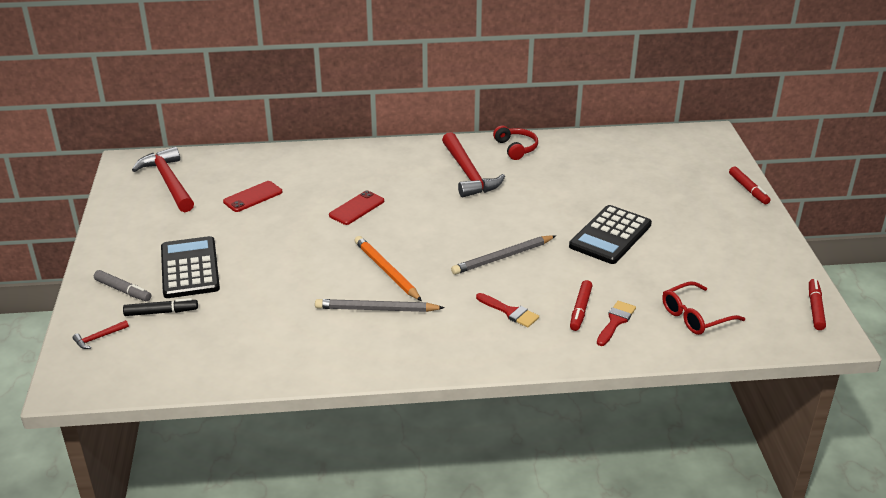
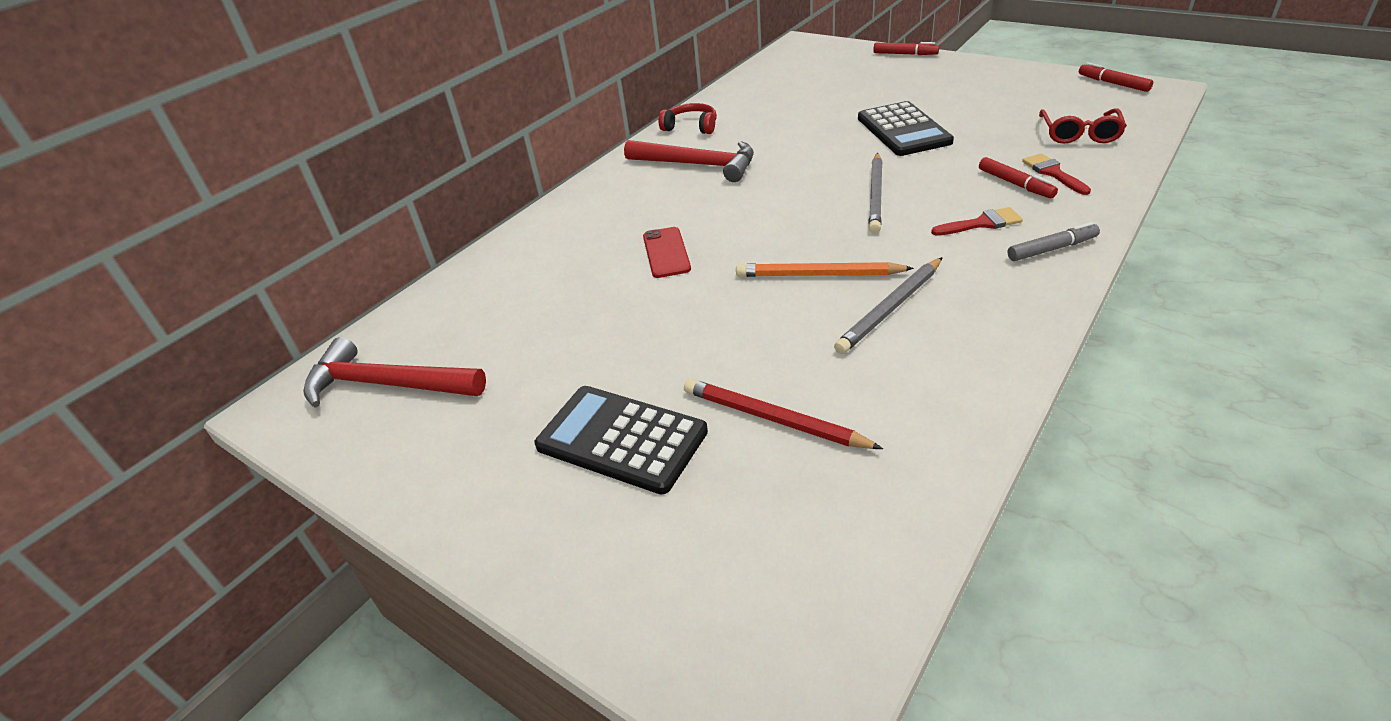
camera: 45 degrees left, 5 degrees up
red hammer [73,320,129,349] -> none
grey marker [94,270,151,301] -> grey marker moved to [1008,222,1100,261]
black marker [123,298,198,316] -> none
red phone [223,181,282,212] -> none
none -> red pencil [684,379,883,449]

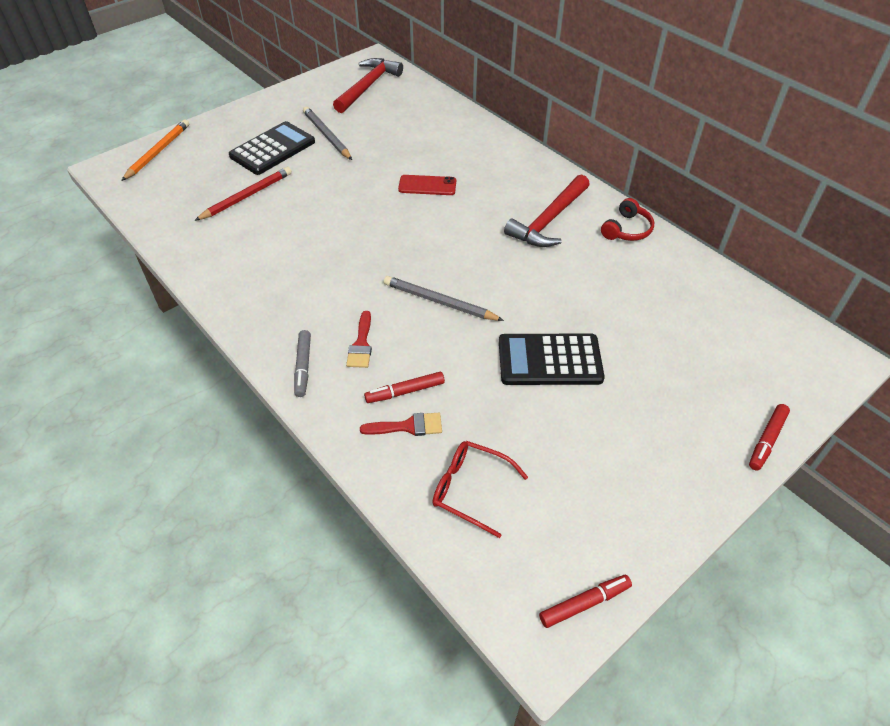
camera: 100 degrees right, 10 degrees up
orange pencil [736,262,914,277] -> orange pencil moved to [121,119,189,181]
grey pencil [834,257,943,354] -> grey pencil moved to [303,107,352,160]

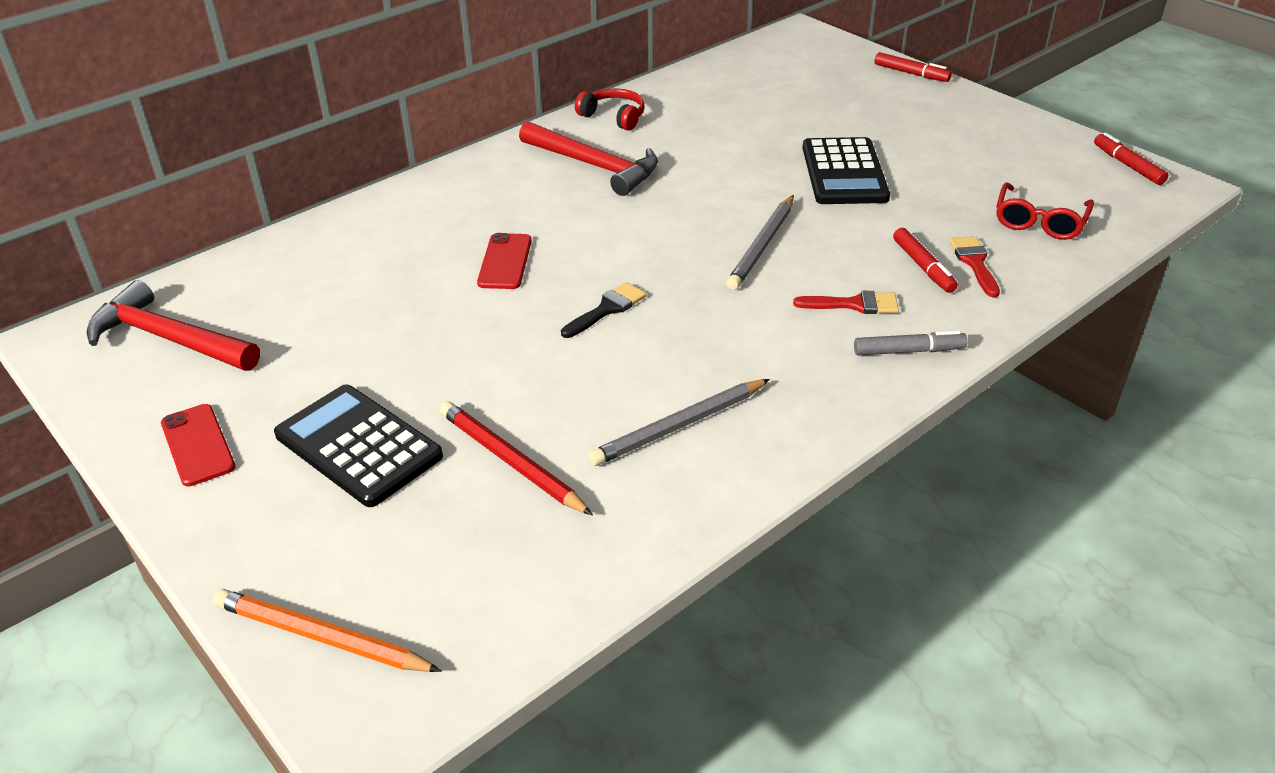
camera: 90 degrees left, 10 degrees down
grey pencil [303,107,352,160] -> grey pencil moved to [588,379,770,466]
none -> red phone [161,404,235,486]
none -> black brush [561,282,646,338]

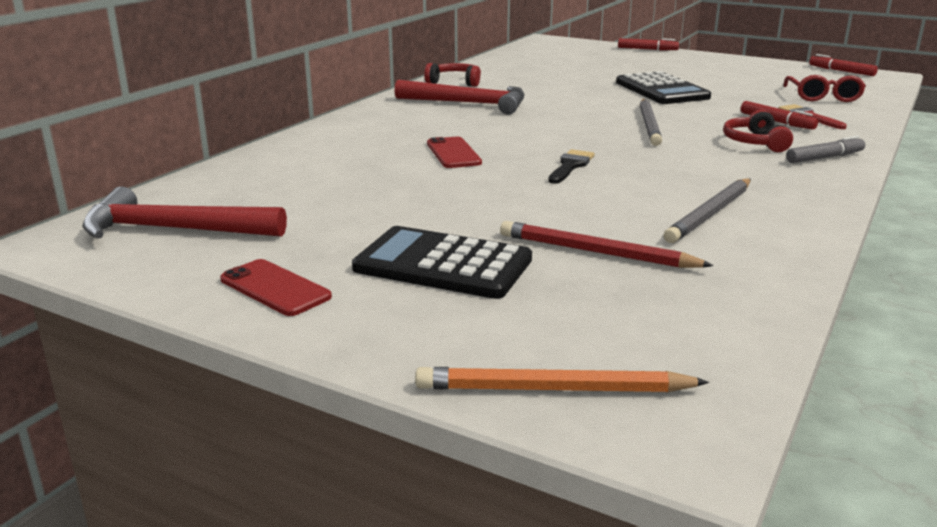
camera: 20 degrees left, 15 degrees down
red brush [793,291,899,314] -> red headphones [723,110,793,152]

